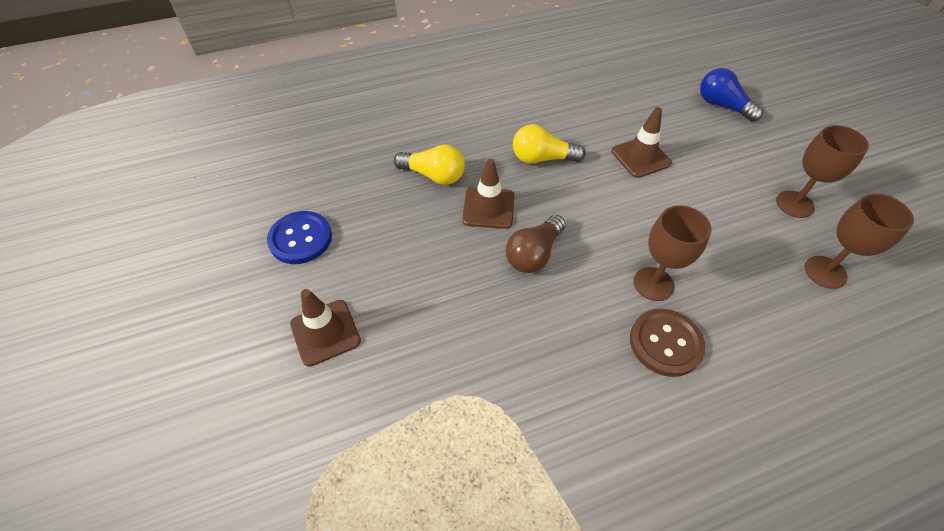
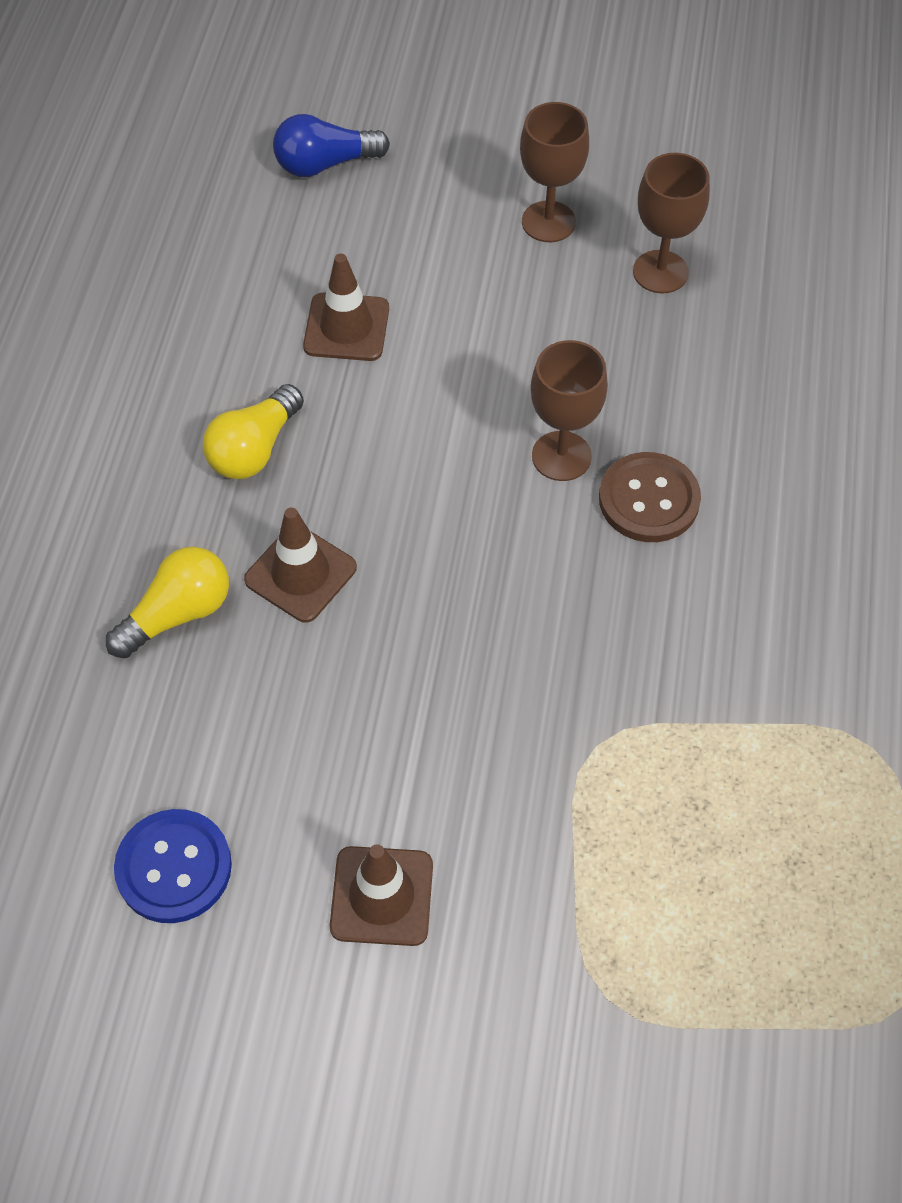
camera: 60 degrees left, 5 degrees up
brown light bulb [506,215,566,273] -> none

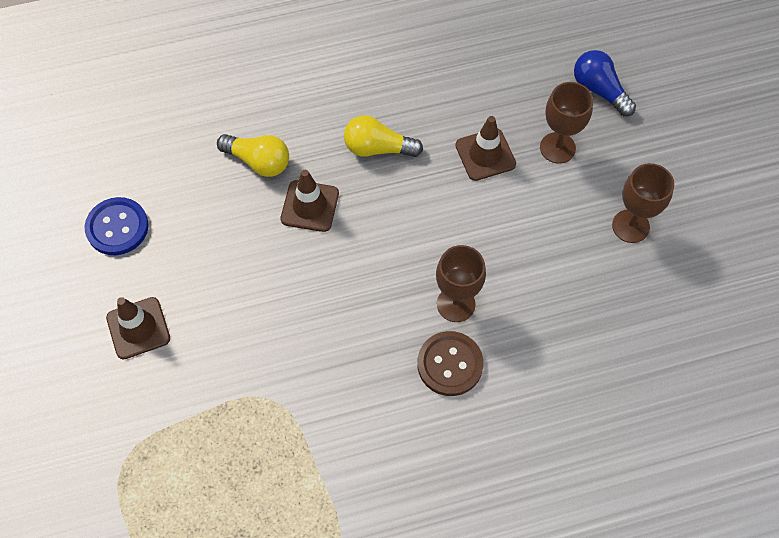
camera: 65 degrees right, 5 degrees up
brown goblet [633,153,710,294] -> brown goblet moved to [540,82,593,164]

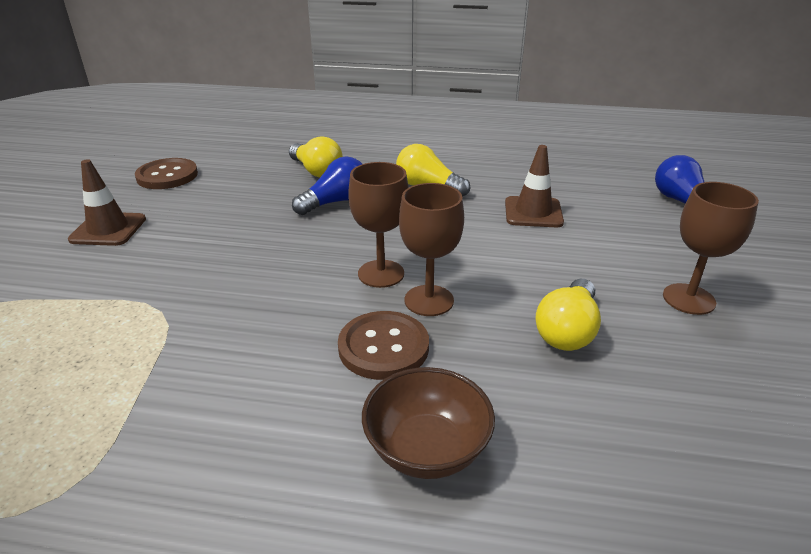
camera: 25 degrees right, 30 degrees down
blue button [85,197,148,255] -> brown button [135,158,198,189]
brown traffic cone [281,170,339,232] -> blue light bulb [292,157,362,215]
brown goblet [540,82,593,164] -> brown goblet moved to [348,162,409,288]
none -> brown bowl [362,367,495,479]
none -> yellow light bulb [535,279,601,351]

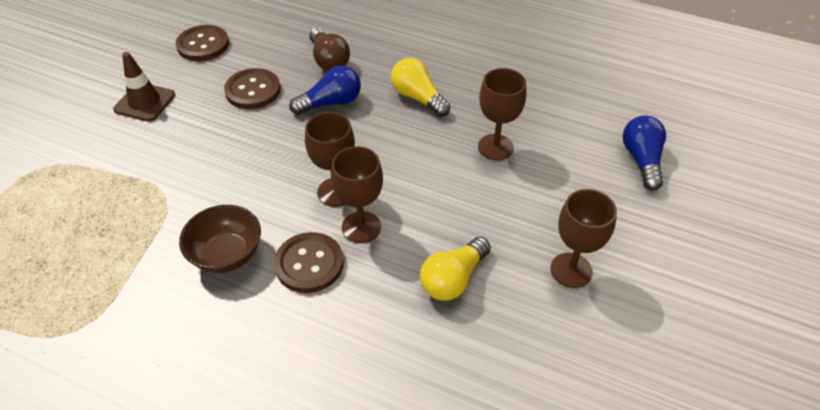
camera: 15 degrees right, 15 degrees up
yellow light bulb [289,136,343,177] -> brown light bulb [309,28,350,71]
brown bowl [362,367,495,479] -> brown bowl moved to [179,205,261,273]
brown traffic cone [505,145,564,227] -> brown goblet [478,68,526,160]
none -> brown button [224,68,281,109]

